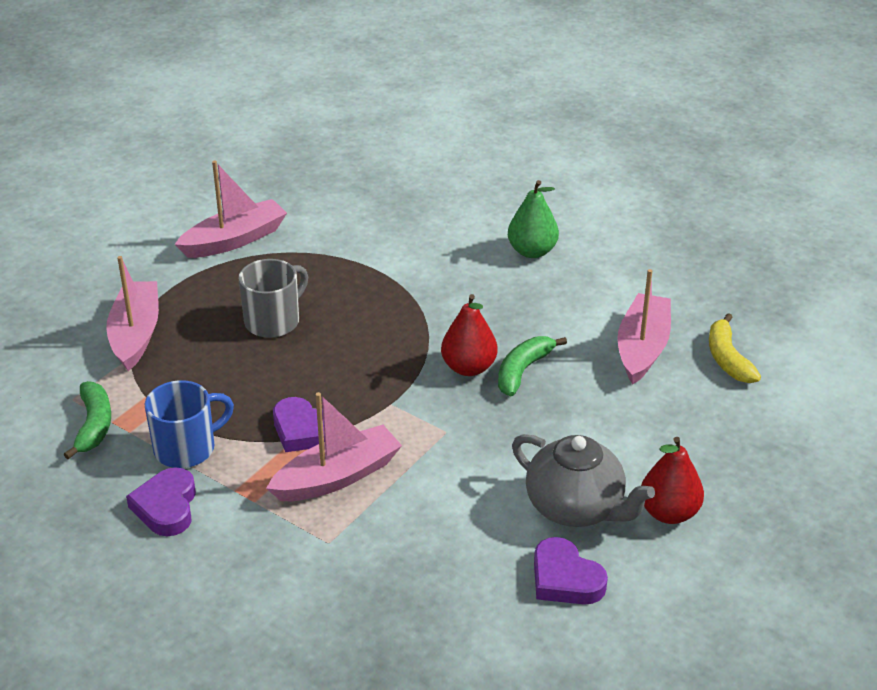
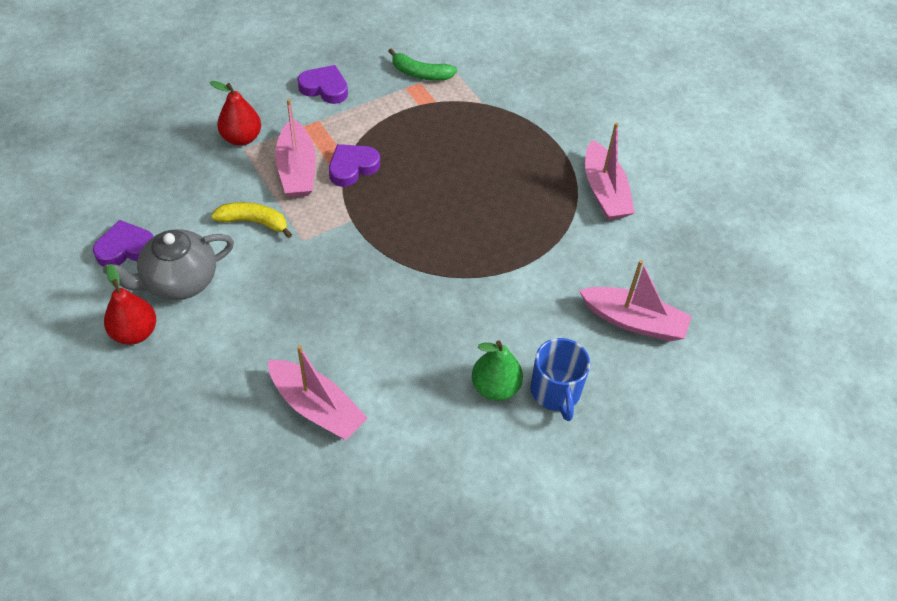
camera: 110 degrees right, 15 degrees up
pink boat [106,256,159,371] -> pink boat moved to [579,260,692,341]
blue mug [145,380,234,468] -> blue mug moved to [530,338,590,421]
grey mug [239,259,308,338] -> none
red pear [441,294,498,376] -> red pear moved to [210,81,261,146]
green banana [498,336,567,396] -> none
yellow banana [709,313,761,383] -> yellow banana moved to [211,202,292,238]

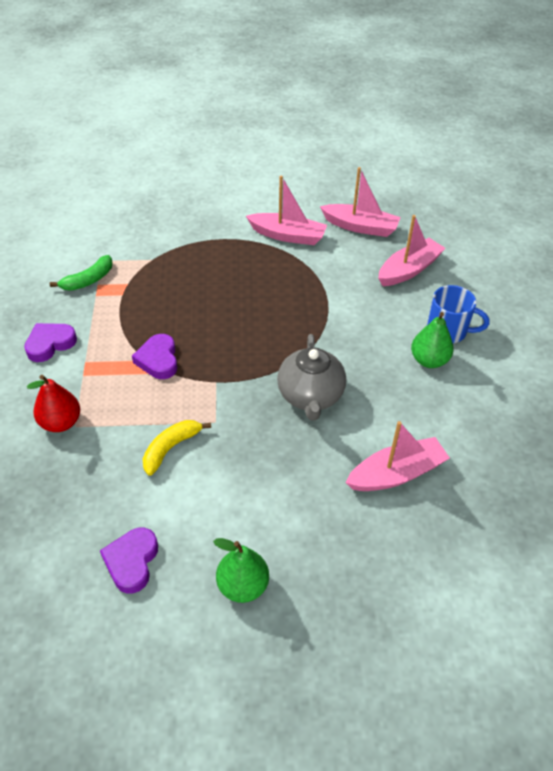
camera: 60 degrees left, 5 degrees down
grey teapot [103,229,234,300] -> grey teapot moved to [277,334,346,421]
red pear [104,264,156,345] -> green pear [213,538,269,603]
pink boat [275,99,316,197] -> pink boat moved to [320,167,401,237]

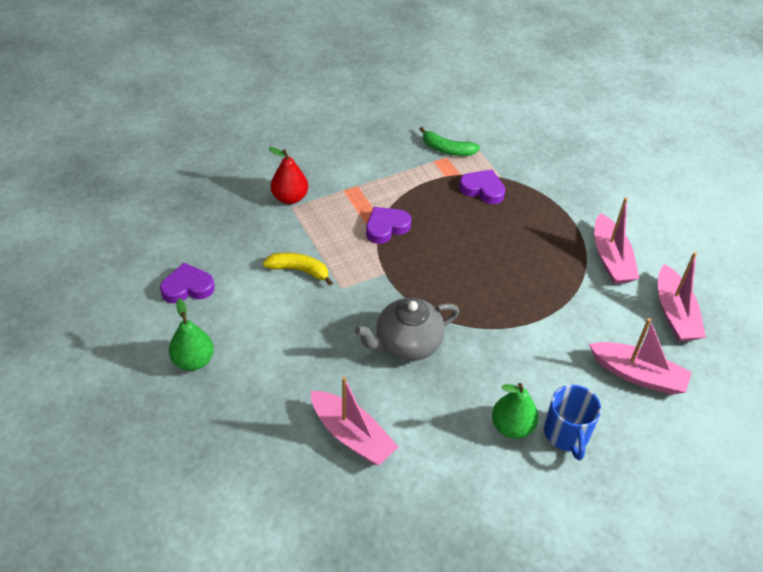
camera: 65 degrees right, 0 degrees up
purple heart [24,323,77,362] -> purple heart moved to [459,169,505,204]

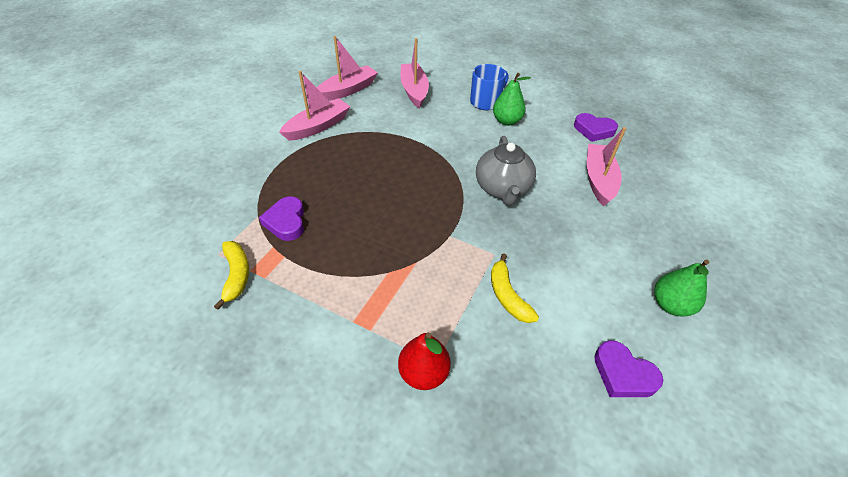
camera: 125 degrees left, 0 degrees up
grey teapot [355,298,459,361] -> grey teapot turned 60 degrees clockwise [476,136,536,205]
purple heart [366,207,411,244] -> purple heart moved to [574,113,618,142]
green banana [420,127,480,156] -> yellow banana [214,241,249,310]

